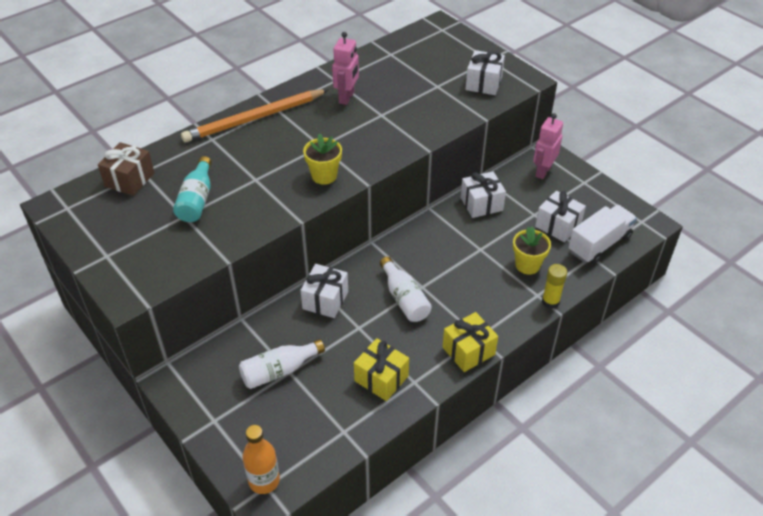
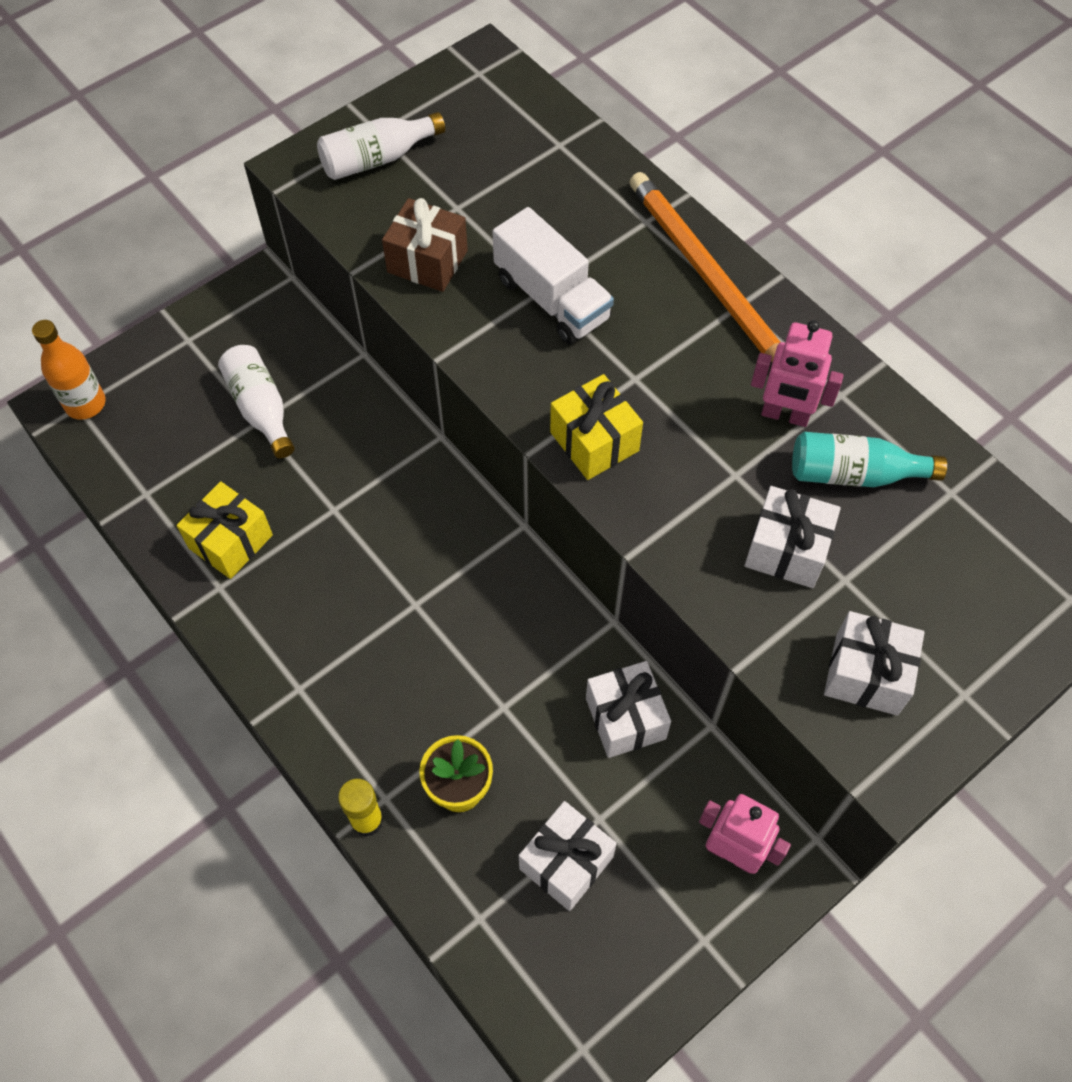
camera: 90 degrees right, 15 degrees up
brown gift [98,142,155,196] -> brown gift moved to [382,198,468,292]
turquoise bottle [173,156,212,222] -> turquoise bottle moved to [792,432,947,487]
white gift [300,264,348,318] -> white gift moved to [744,486,841,588]
yellow flower pot [303,133,342,185] -> none
white bottle [380,257,432,322] -> white bottle moved to [317,112,445,180]
yellow gift [443,312,498,372] -> yellow gift moved to [550,374,643,480]
white truck [568,205,637,264] -> white truck moved to [492,207,614,344]

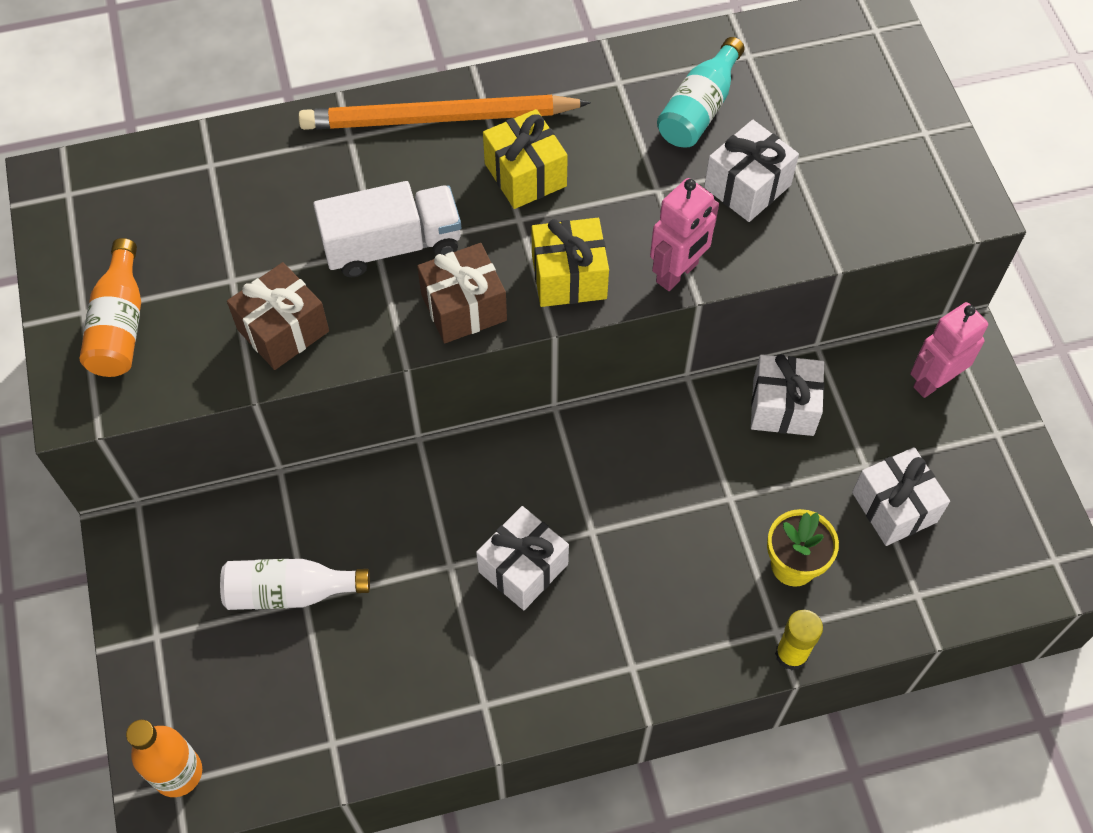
camera: 65 degrees left, 0 degrees up
yellow gift [177,481,273,579] -> yellow gift moved to [483,109,568,209]
white bottle [317,112,445,180] -> orange bottle [80,238,141,377]
pink robot [751,320,844,427] -> pink robot moved to [650,178,719,291]
white gift [824,611,925,716] -> white gift moved to [476,506,569,610]
none -> brown gift [417,243,507,343]

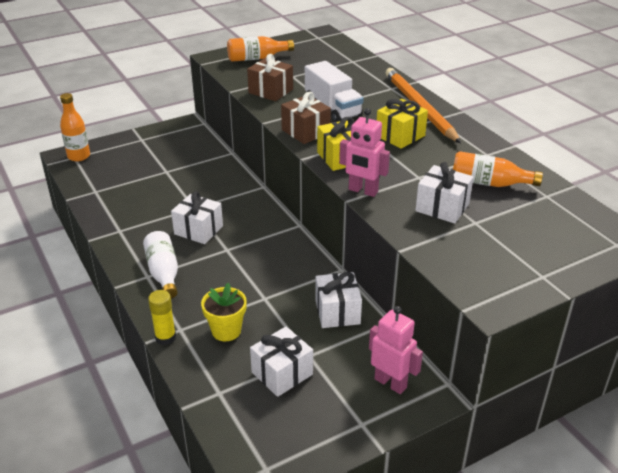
camera: 75 degrees right, 25 degrees down
white bottle [220,559,370,610] -> white bottle moved to [143,231,178,299]
turquoise bottle [657,37,745,148] -> orange bottle [453,151,543,187]

